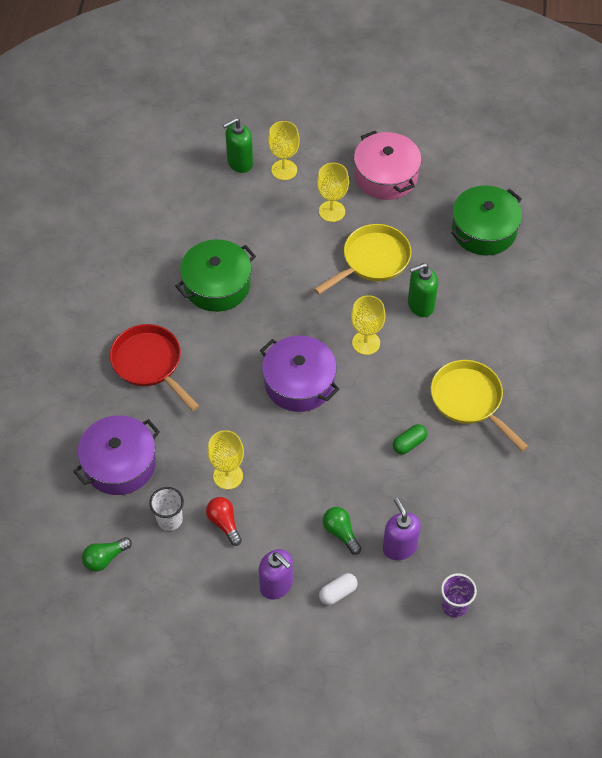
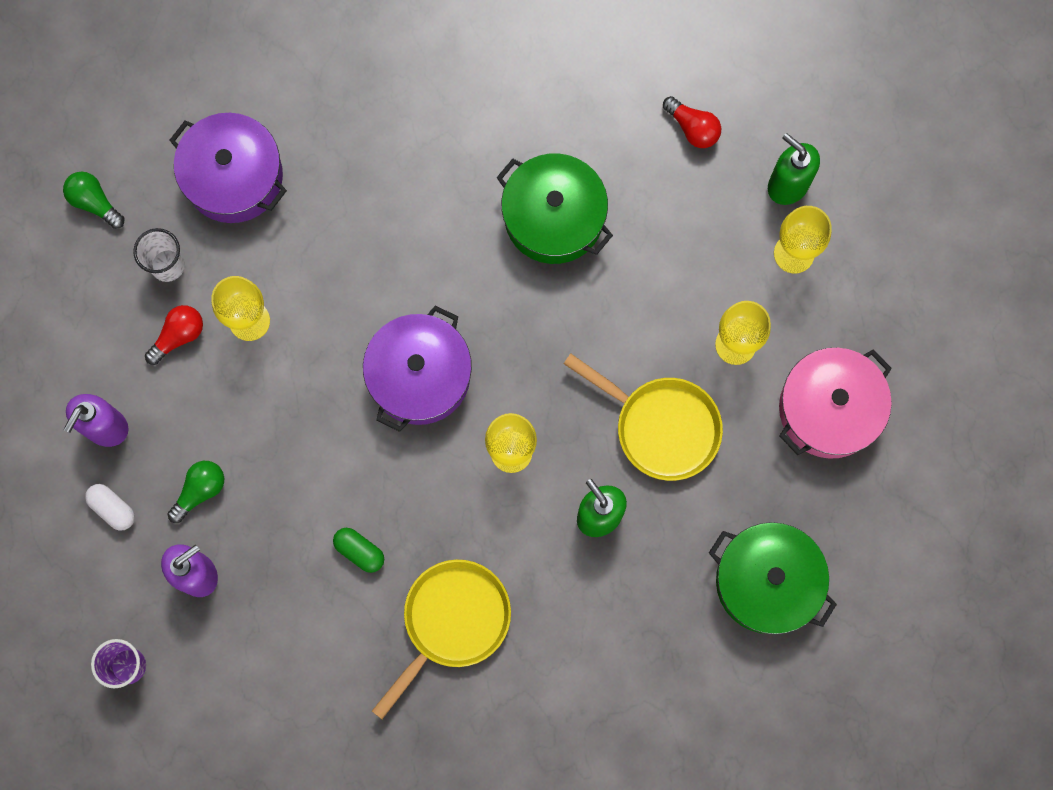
camera: 75 degrees right, 20 degrees up
red pan [110,324,199,411] -> none
none -> red light bulb [663,96,721,148]

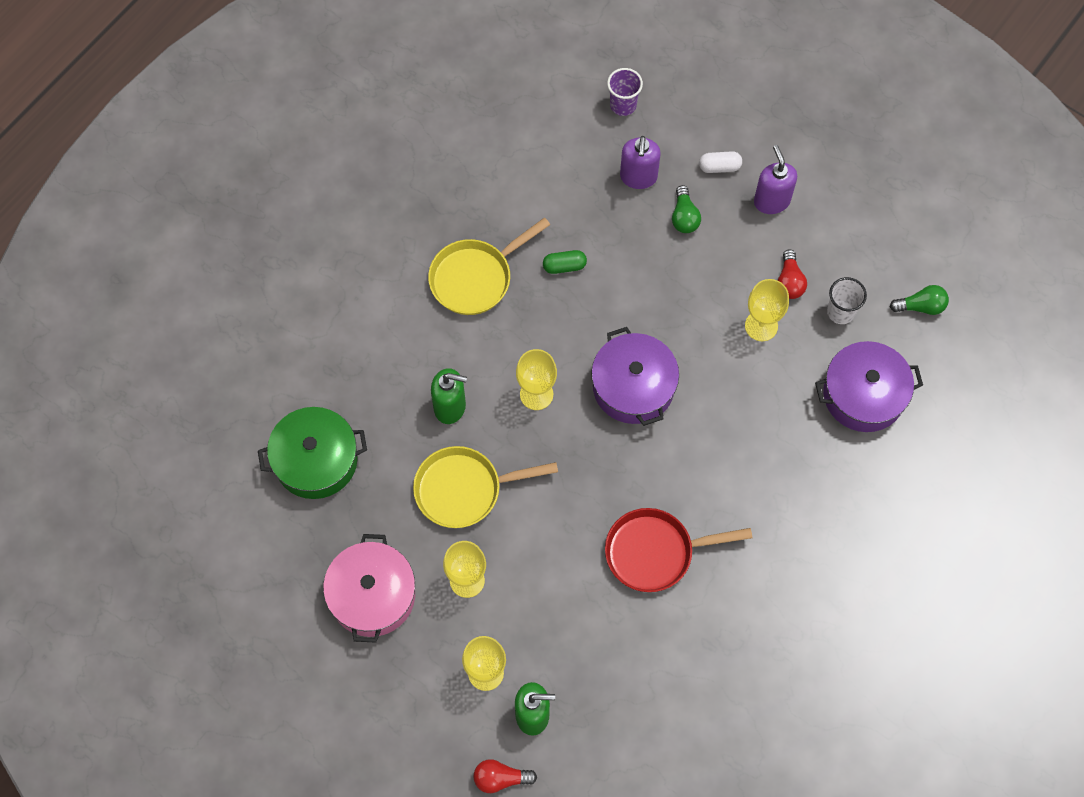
camera: 135 degrees right, 10 degrees down
yellow pan [372,559,511,719] -> yellow pan turned 60 degrees clockwise [428,217,550,315]
green pot [496,154,613,264] -> red pan [605,508,753,592]
red light bulb [663,96,721,148] -> red light bulb moved to [474,759,537,793]

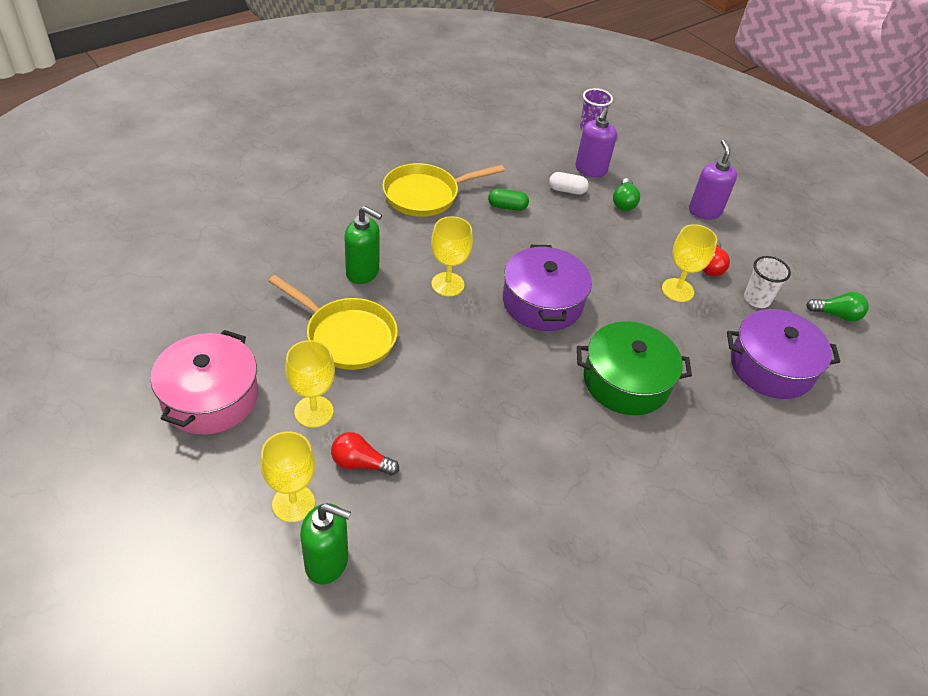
camera: 10 degrees right, 20 degrees down
green pot [258,407,367,499] -> green pot moved to [577,321,692,415]
yellow pan [413,446,558,528] -> yellow pan turned 150 degrees counterclockwise [269,275,398,370]
red light bulb [474,759,537,793] -> red light bulb moved to [331,432,399,476]
red pan [605,508,753,592] -> none
white capsule [699,151,742,173] -> white capsule moved to [549,172,589,195]

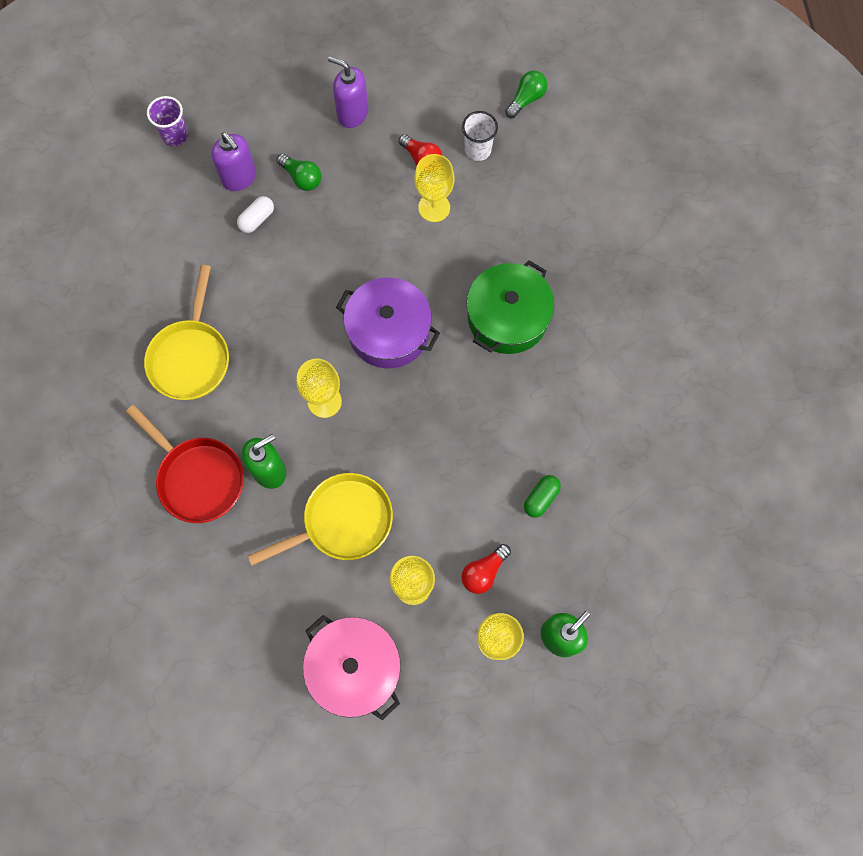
camera: 55 degrees left, 25 degrees up
green capsule [488,188,529,211] -> green capsule moved to [524,475,561,518]
purple pot [727,309,840,399] -> none
none -> red pan [126,405,244,523]

